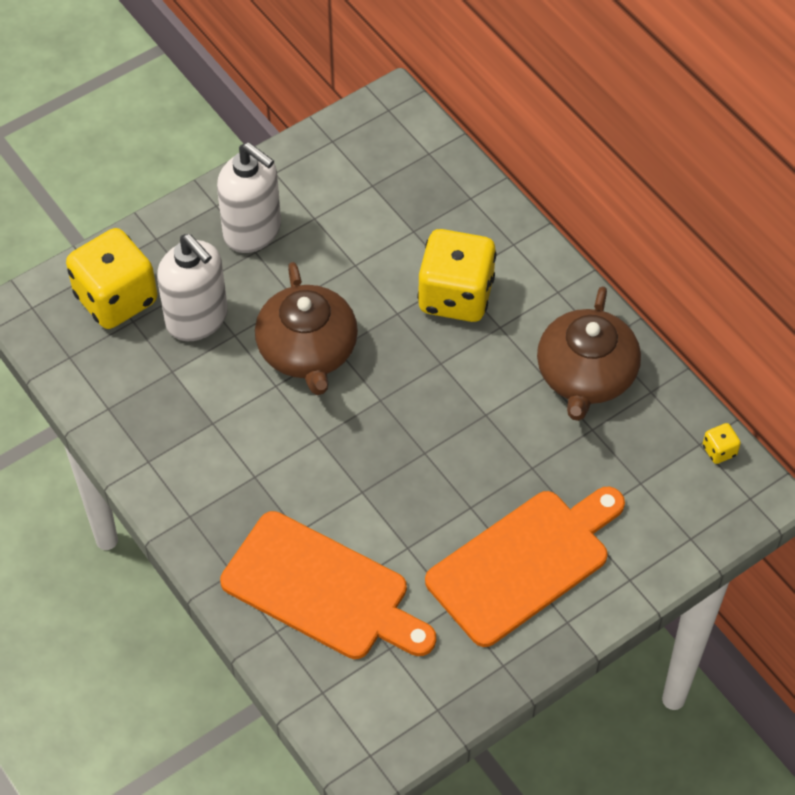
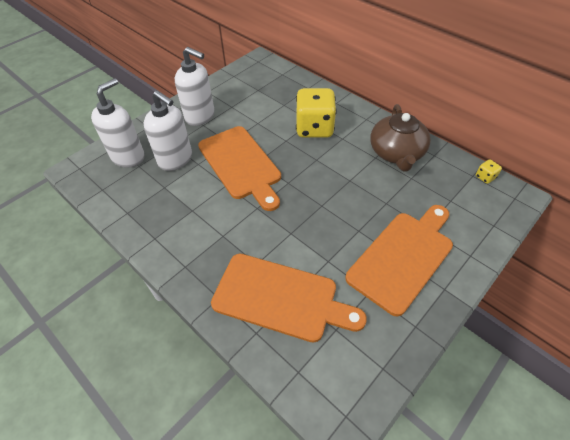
camera: 10 degrees left, 5 degrees down
yellow dice [66,228,157,329] -> white soap dispenser [91,78,145,168]
brown teapot [255,262,358,395] -> orange cutting board [198,126,281,211]

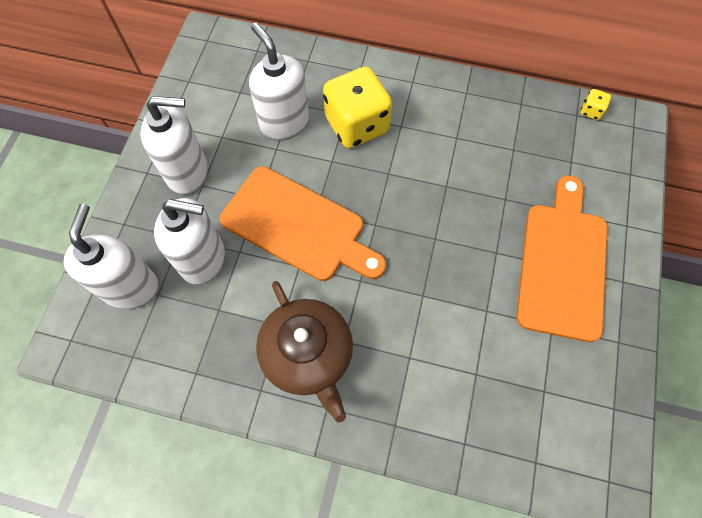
camera: 30 degrees left, 15 degrees up
orange cutting board [211,254,367,343] -> none
brown teapot [370,104,431,171] -> brown teapot moved to [256,281,353,423]
none -> white soap dispenser [249,23,309,141]

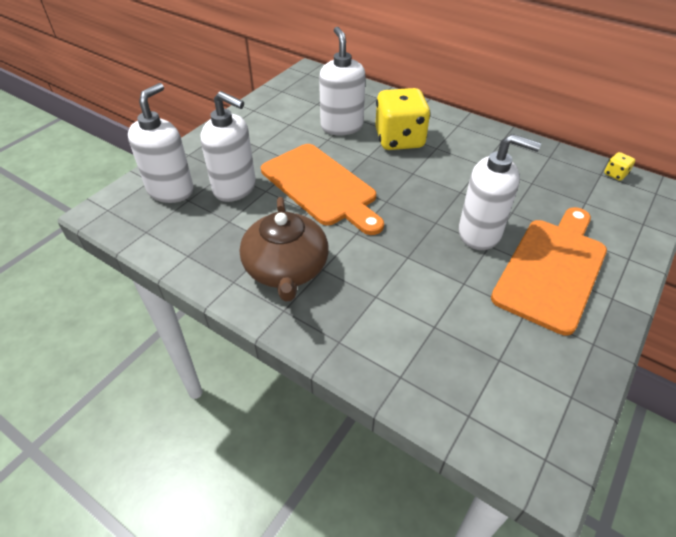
camera: 20 degrees right, 20 degrees down
white soap dispenser [141,96,208,195] -> white soap dispenser moved to [459,134,541,250]

